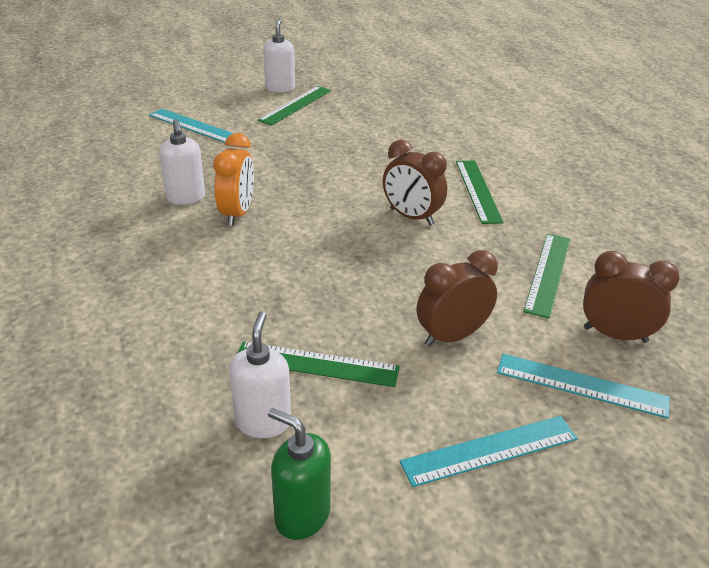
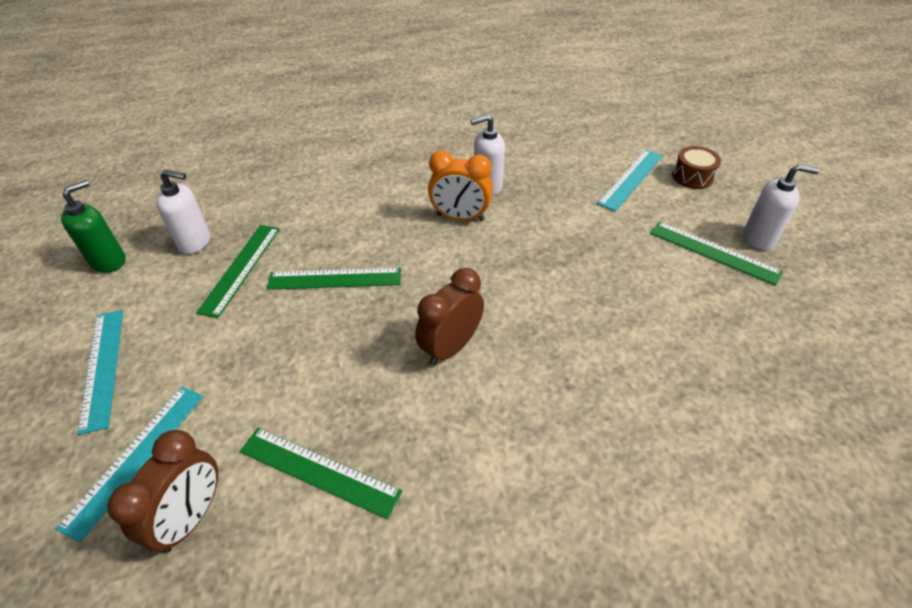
camera: 95 degrees right, 10 degrees up
brown clock [417,250,498,347] -> none
green ruler [456,160,504,224] -> green ruler moved to [267,268,401,290]
none -> brown drum [672,146,721,189]

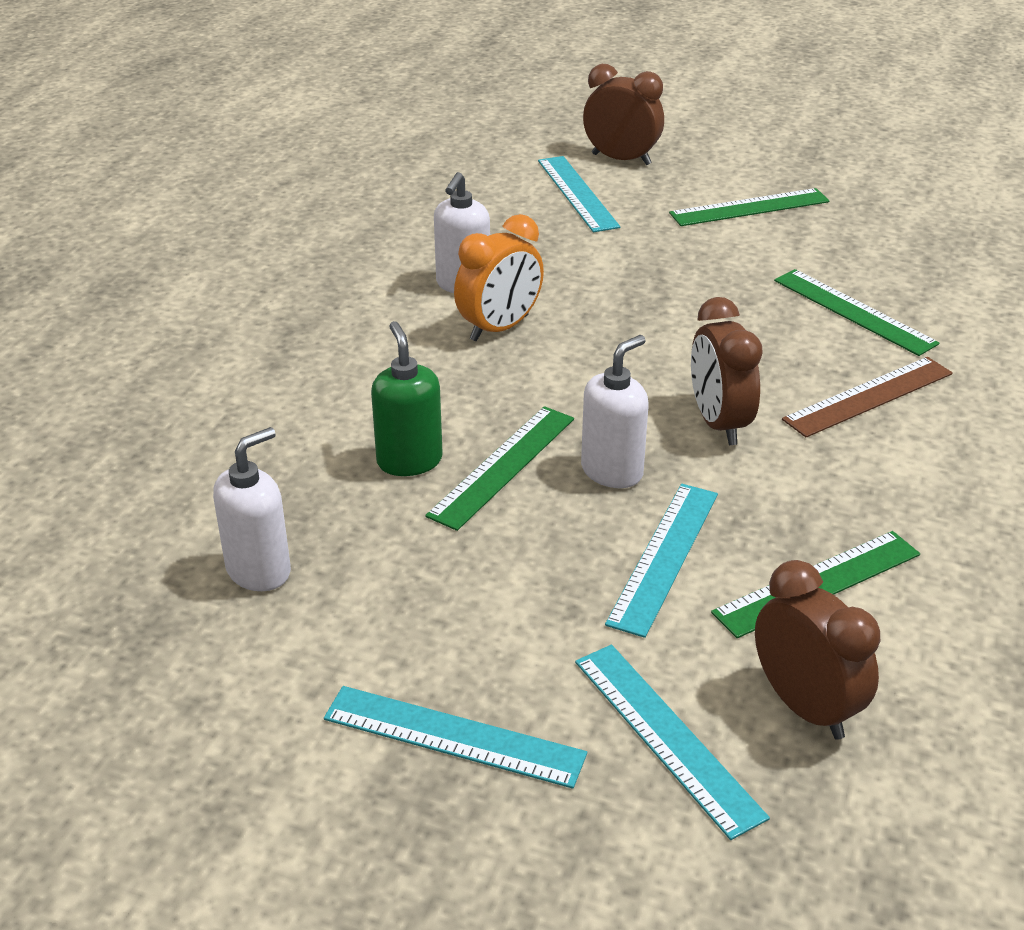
camera: 55 degrees left, 10 degrees down
green soap dispenser [61,180,126,273] -> green soap dispenser moved to [371,321,443,476]
green ruler [196,225,280,318] -> green ruler moved to [774,269,940,356]
brown drum [672,146,721,189] -> brown clock [583,64,664,165]
white soap dispenser [744,164,819,250] -> white soap dispenser moved to [581,335,649,488]
none -> turquoise ruler [605,484,718,638]
none -> brown ruler [782,357,953,438]

